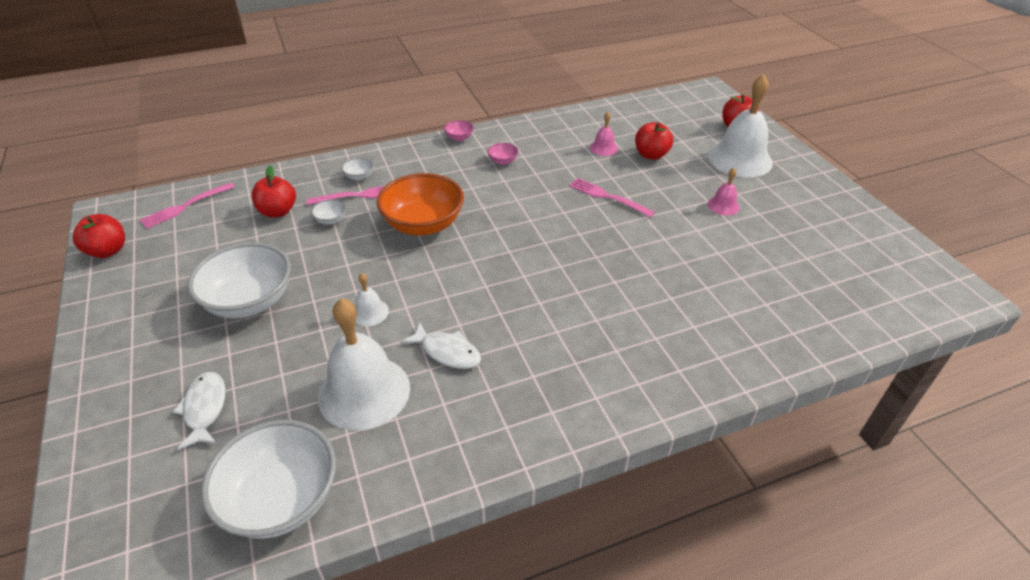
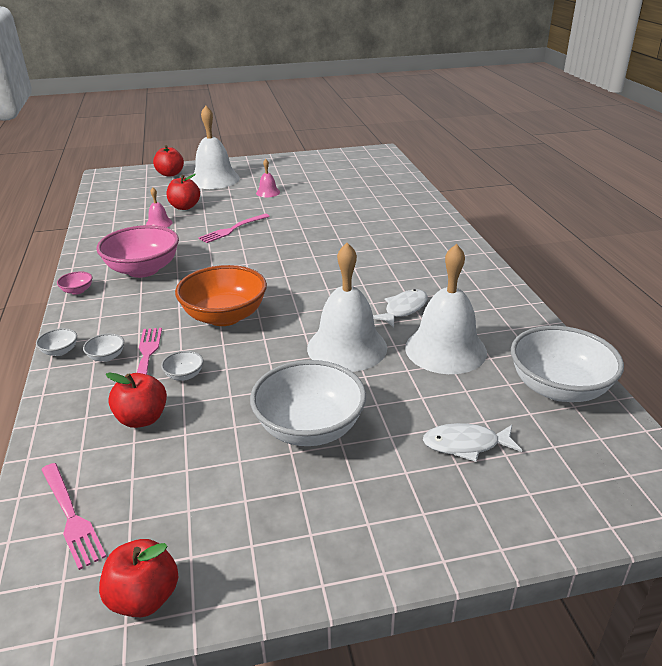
camera: 80 degrees left, 10 degrees down
white bell [355,273,389,326] -> white bell [307,243,387,372], size x2.18
pink bowl [488,143,519,165] -> pink bowl [96,225,179,278], size x2.45
none -> white bowl [36,328,77,356]

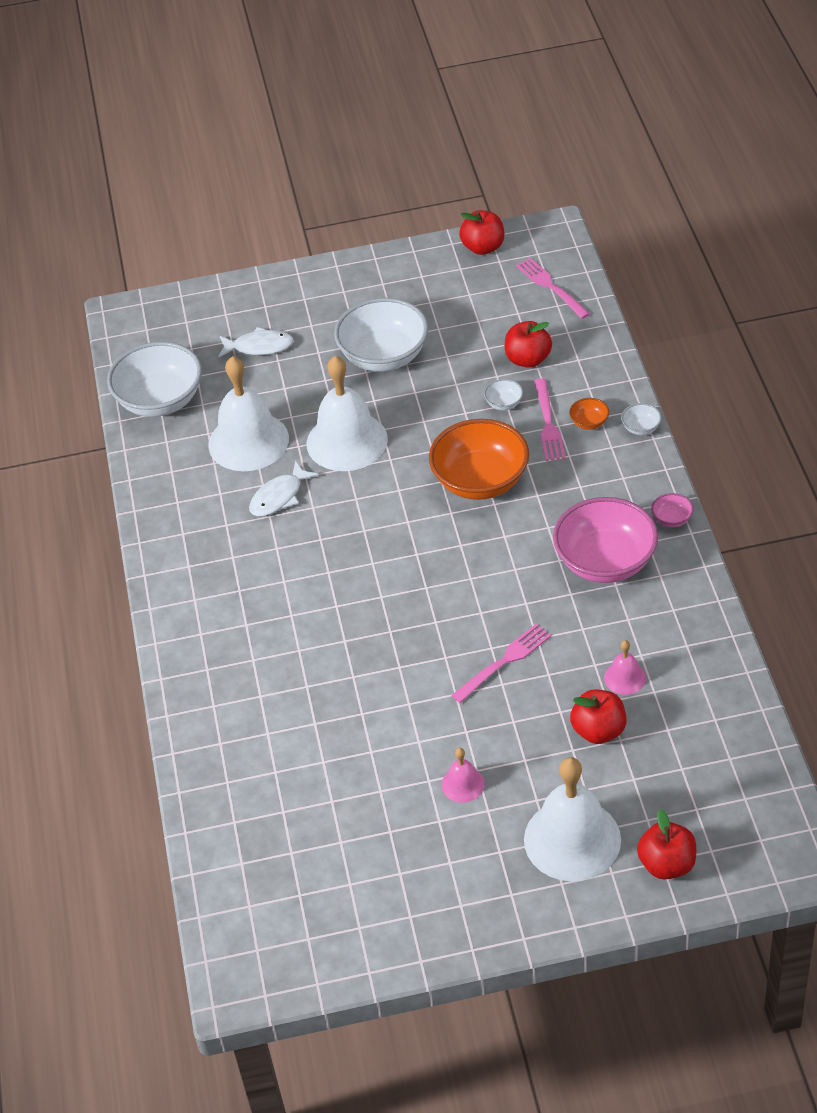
camera: 175 degrees left, 15 degrees up
white bowl [83,333,124,362] -> orange bowl [569,398,609,430]

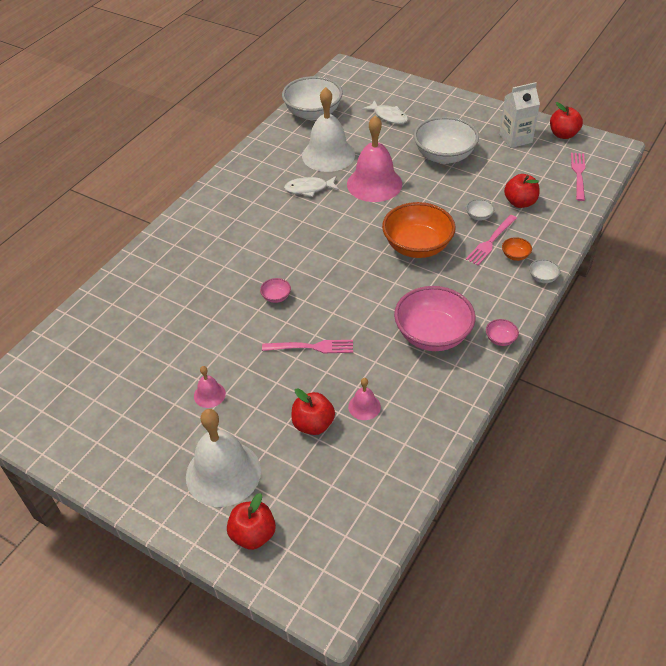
camera: 40 degrees right, 0 degrees up
white bell [307,356,388,471] -> pink bell [347,115,402,202]
none -> pink bowl [260,278,291,303]
none -> white carton [499,82,540,148]

